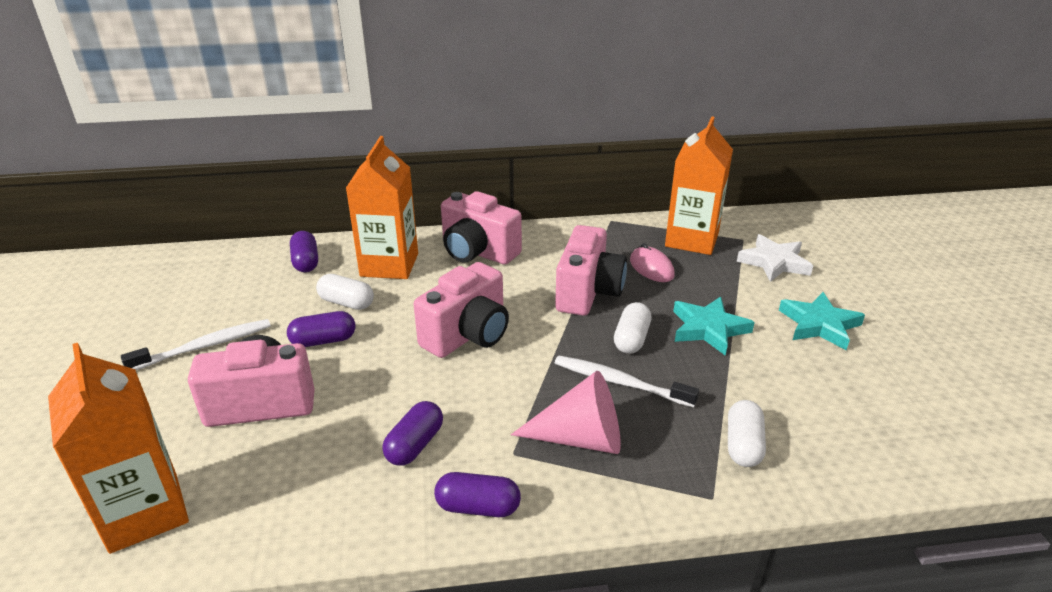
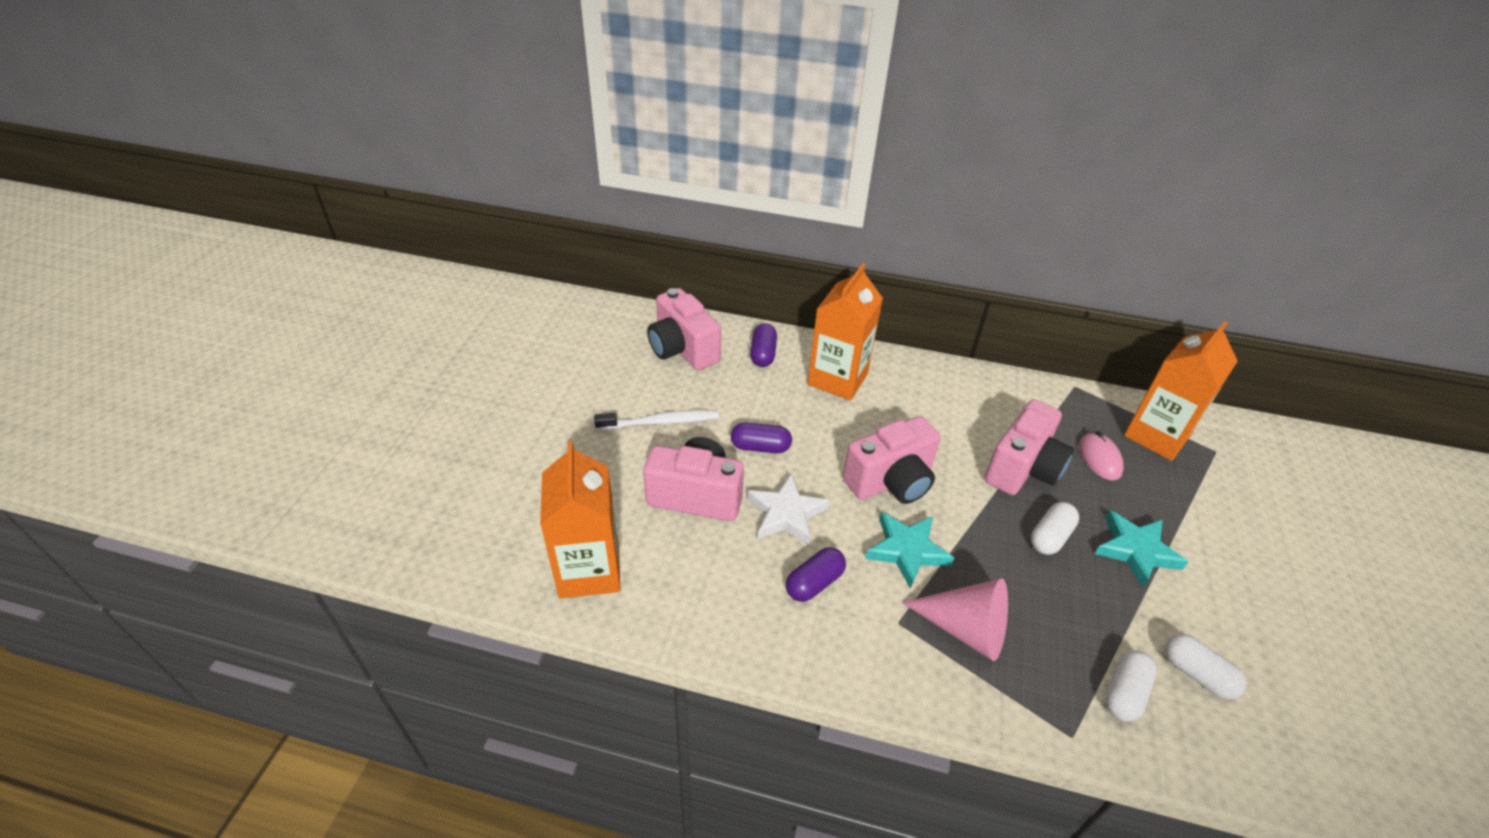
camera: 20 degrees right, 10 degrees up
white capsule [316,274,374,310] -> white capsule moved to [1164,634,1247,699]
purple capsule [434,472,521,517] -> none
pink camera [441,191,522,264] -> pink camera moved to [647,288,721,371]
white toothbrush [555,356,699,407] -> none
white star [737,234,813,282] -> white star moved to [747,474,830,546]
turquoise star [779,292,865,350] -> turquoise star moved to [865,512,954,589]

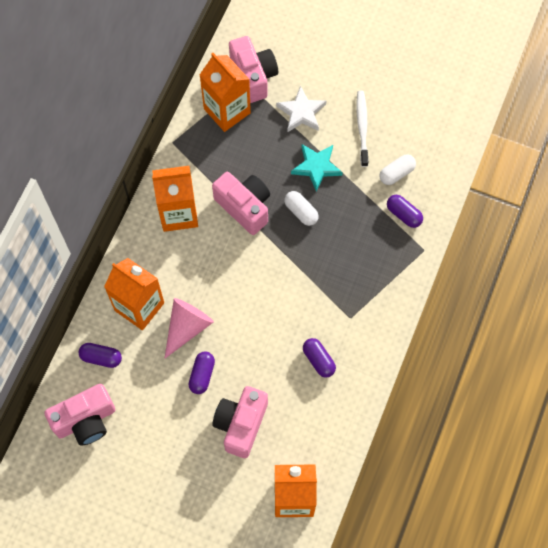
camera: 80 degrees left, 25 degrees up
white toothbrush [594,410,719,430] -> white toothbrush moved to [356,91,368,167]
white star [747,474,830,546] -> white star moved to [276,86,326,132]
pink camera [843,416,941,504] -> pink camera moved to [229,36,278,103]
turquoise star [865,512,954,589] -> none
pink cone [902,578,1008,661] -> pink cone moved to [164,298,214,359]
pink mouse [1079,431,1124,480] -> none
white capsule [1105,650,1157,722] -> purple capsule [387,195,423,228]
none -> orange carton [152,166,198,232]

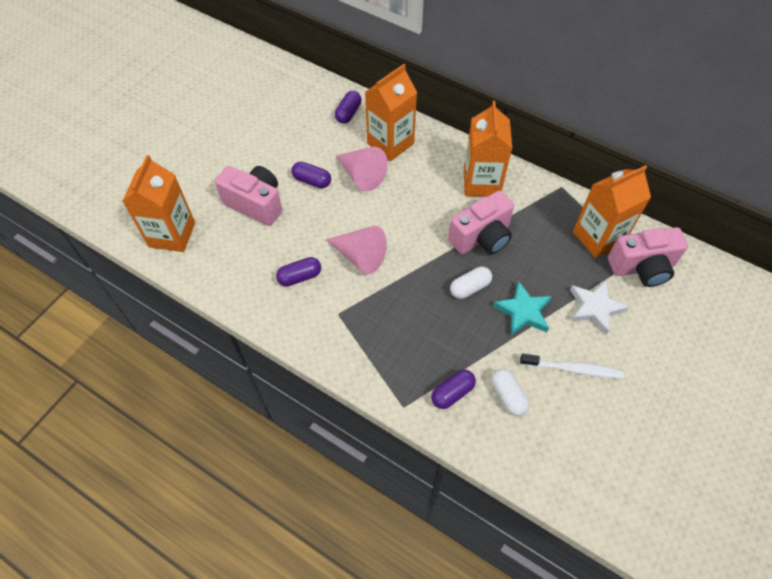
camera: 100 degrees right, 10 degrees down
pink camera [44,384,115,446] -> none
none -> pink cone [326,226,387,274]

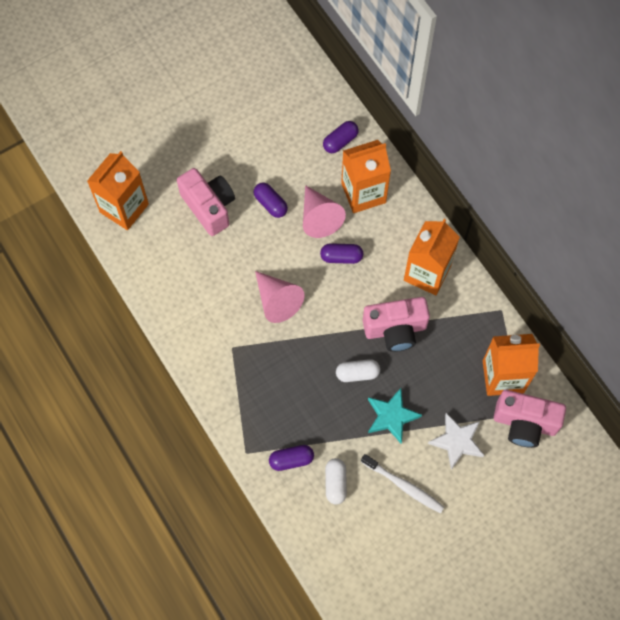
camera: 25 degrees right, 10 degrees up
purple capsule [276,257,321,286] -> purple capsule moved to [320,243,363,264]

